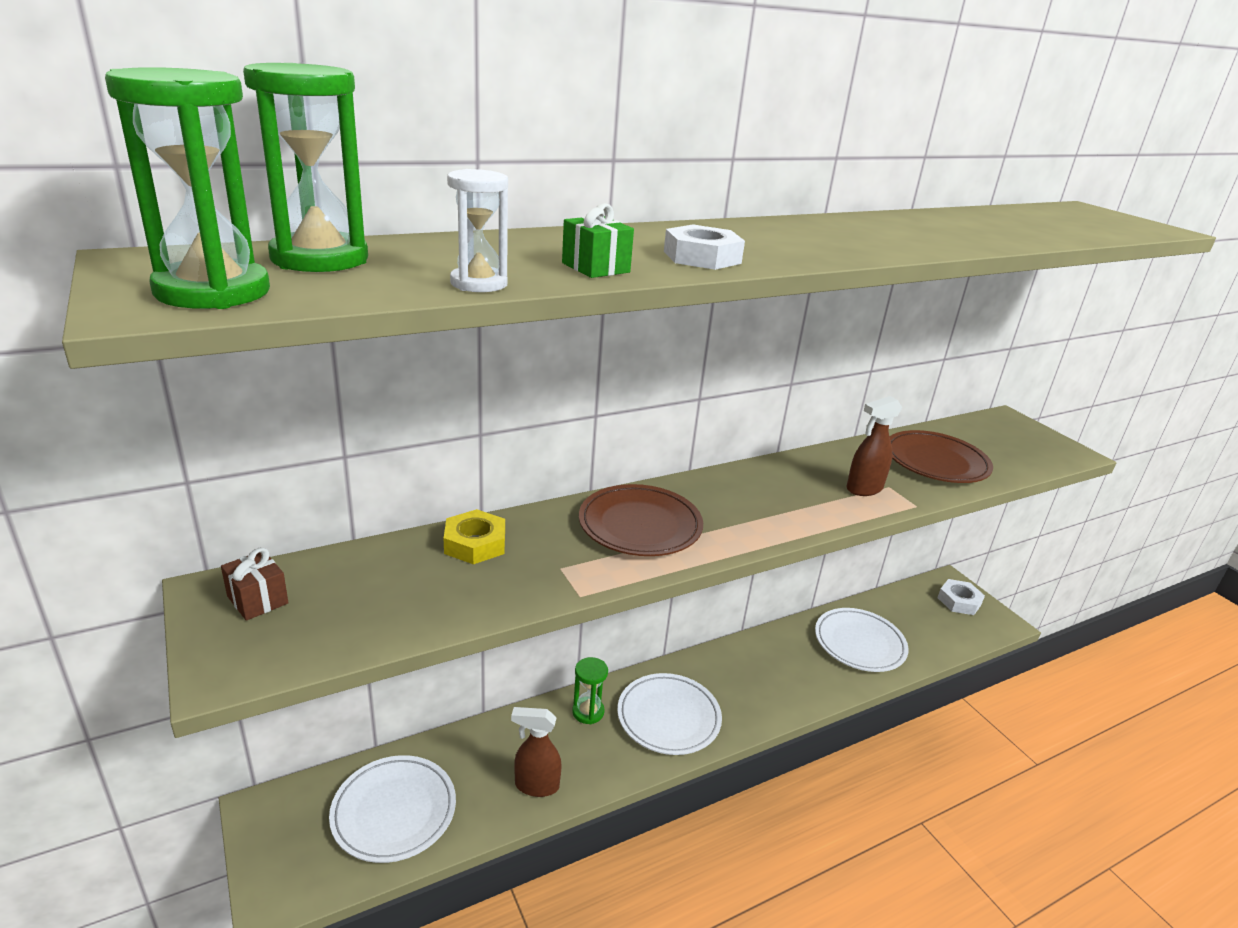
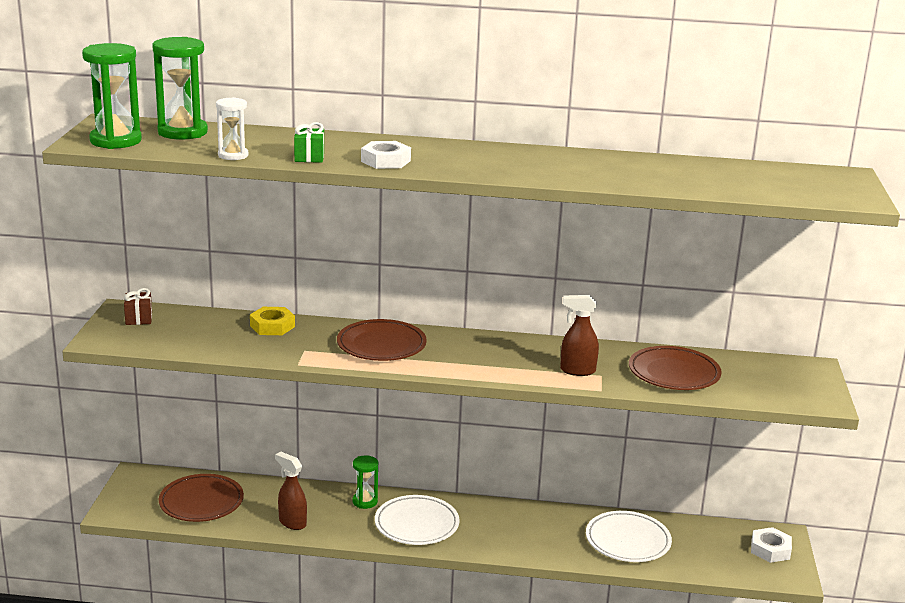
camera: 35 degrees right, 5 degrees down
white plate [329,755,456,863] -> brown plate [159,474,244,522]

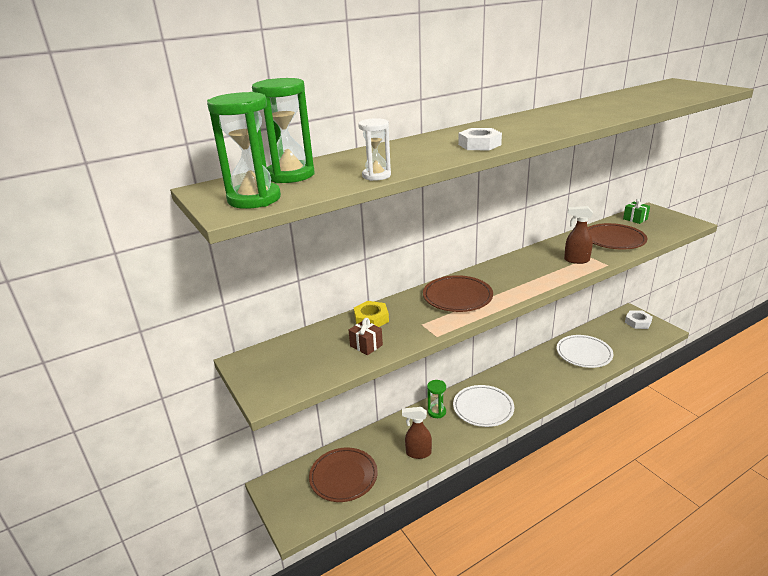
camera: 35 degrees left, 5 degrees up
brown gift [124,288,152,325] -> brown gift moved to [349,318,383,355]
green gift [294,122,324,163] -> green gift moved to [623,199,650,224]
brown spray bottle [560,295,599,376] -> brown spray bottle turned 45 degrees clockwise [564,206,593,264]

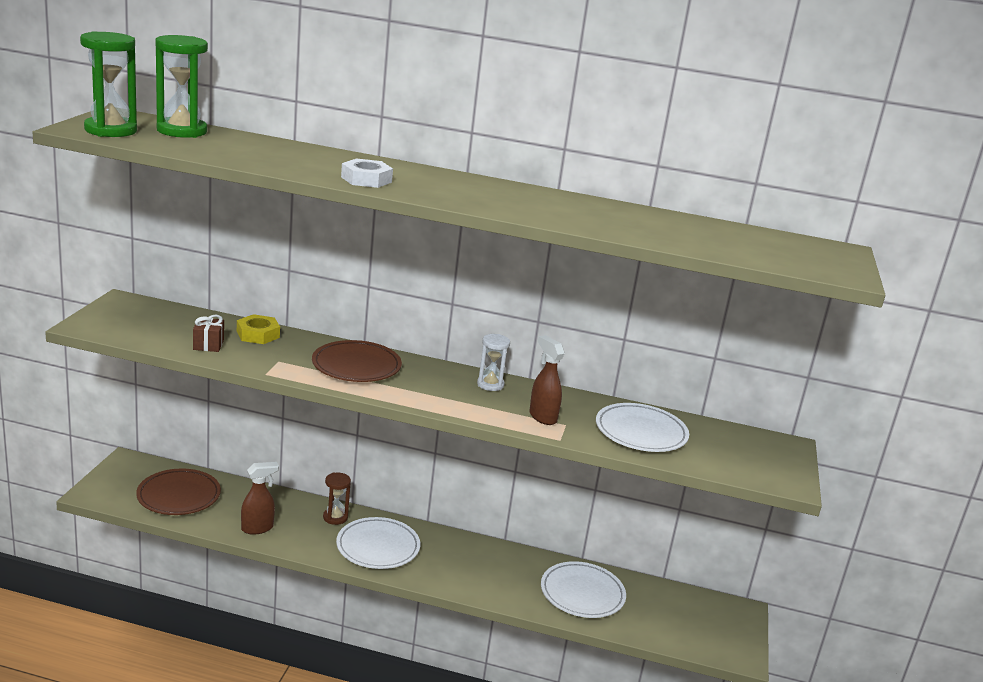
camera: 40 degrees right, 5 degrees down
white hourglass [358,118,391,181] -> white hourglass moved to [477,334,510,391]
brown spray bottle [402,407,432,459] -> brown spray bottle turned 105 degrees clockwise [241,462,279,535]
green hourglass [427,380,446,418] -> brown hourglass [323,473,351,525]
brown plate [588,223,647,249] -> white plate [596,403,689,452]
green gift [623,199,650,224] -> none
white nut [625,310,653,329] -> none

